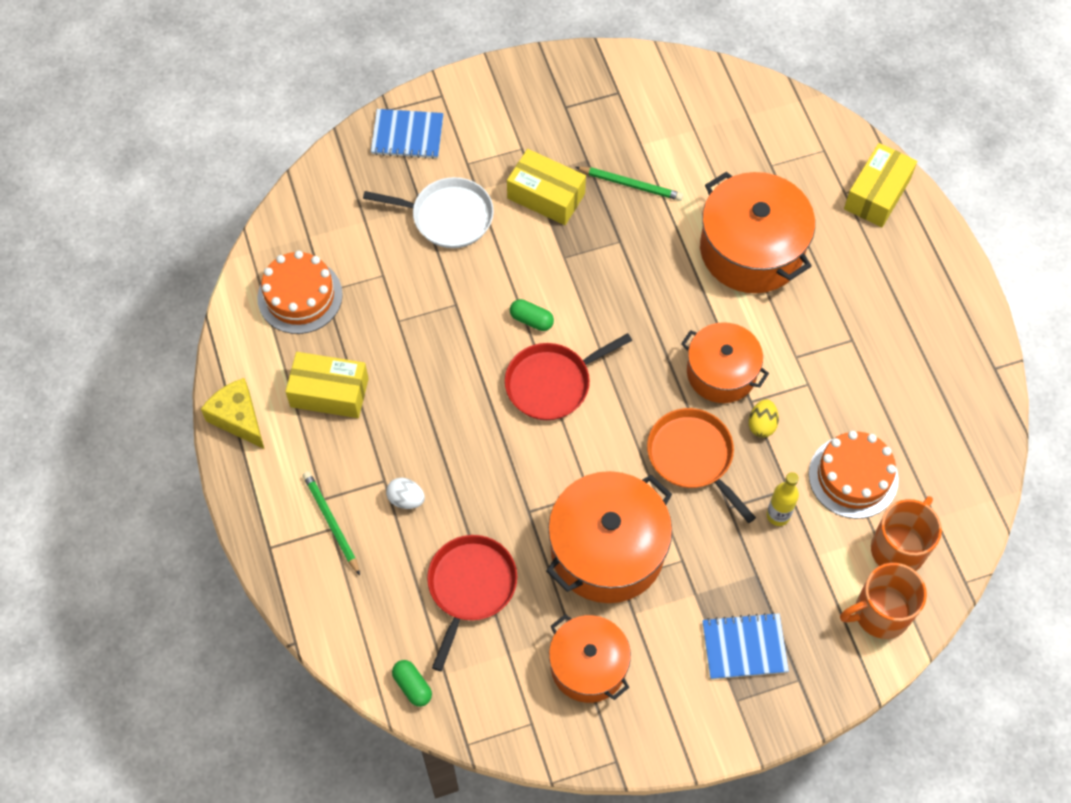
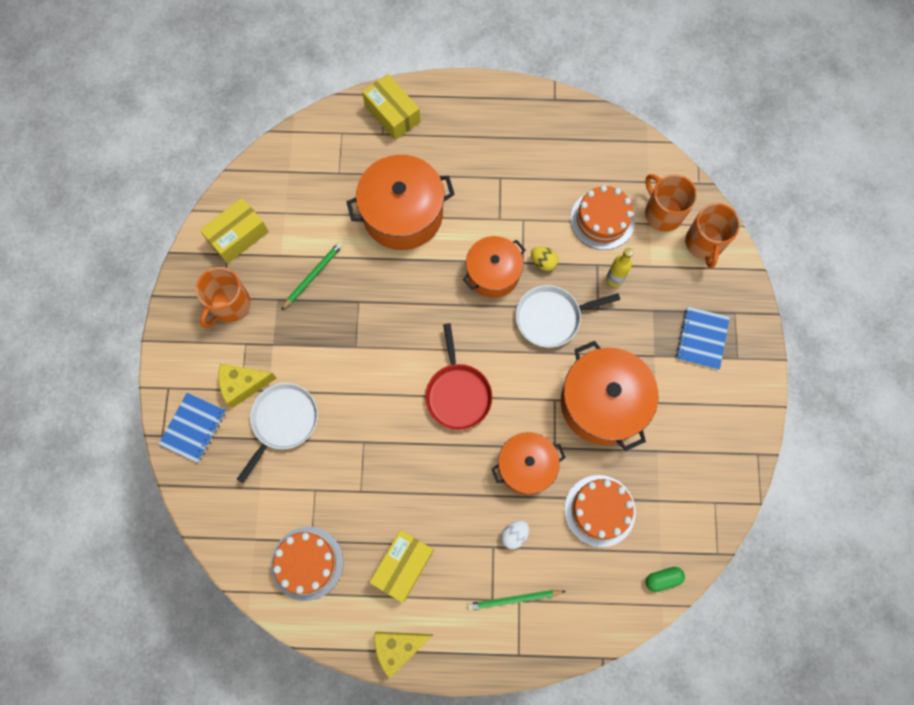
camera: 70 degrees left, 10 degrees up
red pan [427,535,517,671] -> orange cake [564,475,636,547]
yellow box [507,149,586,225] -> yellow box moved to [200,198,269,264]
green capsule [510,299,554,331] -> none
orange pot [549,614,631,703] -> orange pot moved to [492,432,566,495]
orange pan [647,408,756,523] -> white pan [516,285,620,348]
none -> orange mug [196,267,251,328]
none -> yellow cheese [218,364,277,408]

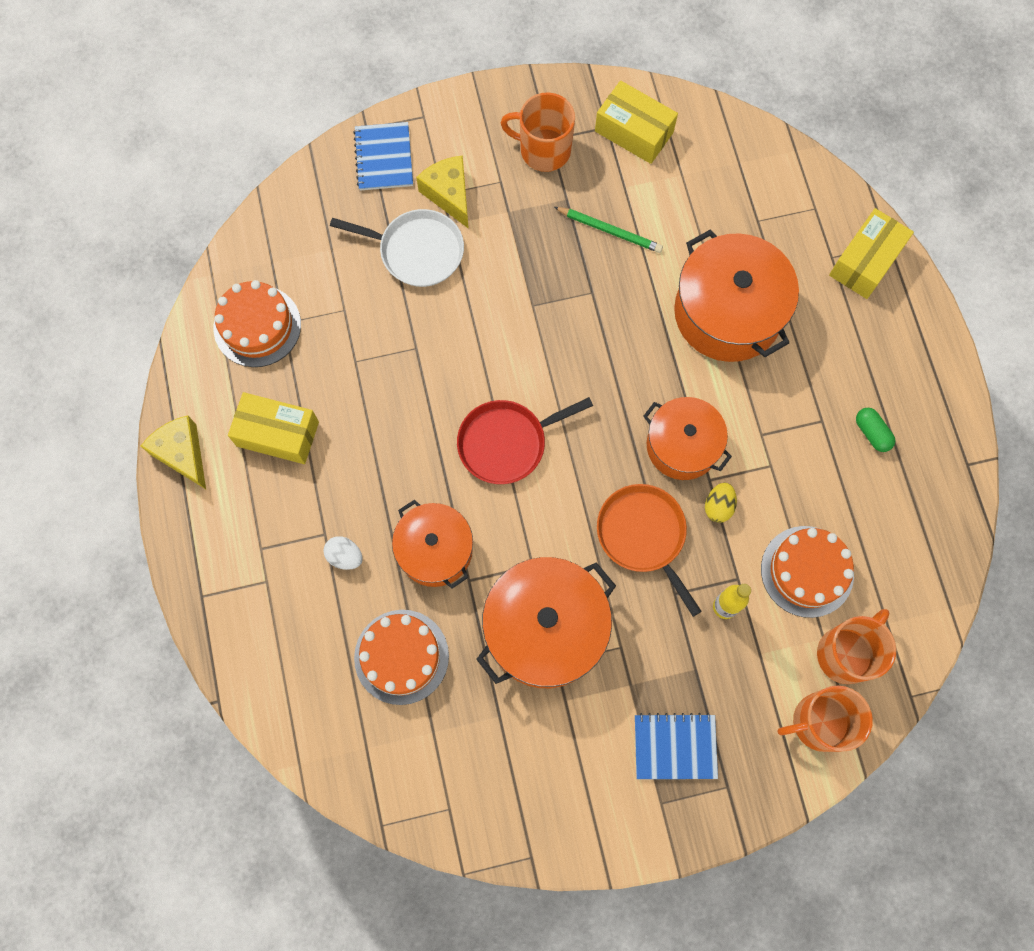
camera: 75 degrees right, 0 degrees up
blue notebook [159,393,226,463] -> blue notebook turned 75 degrees clockwise [353,122,413,191]
green pencil [467,590,566,611] -> none
white pan [516,285,620,348] -> orange pan [597,484,702,617]
green capsule [646,567,685,592] -> green capsule moved to [856,408,895,452]

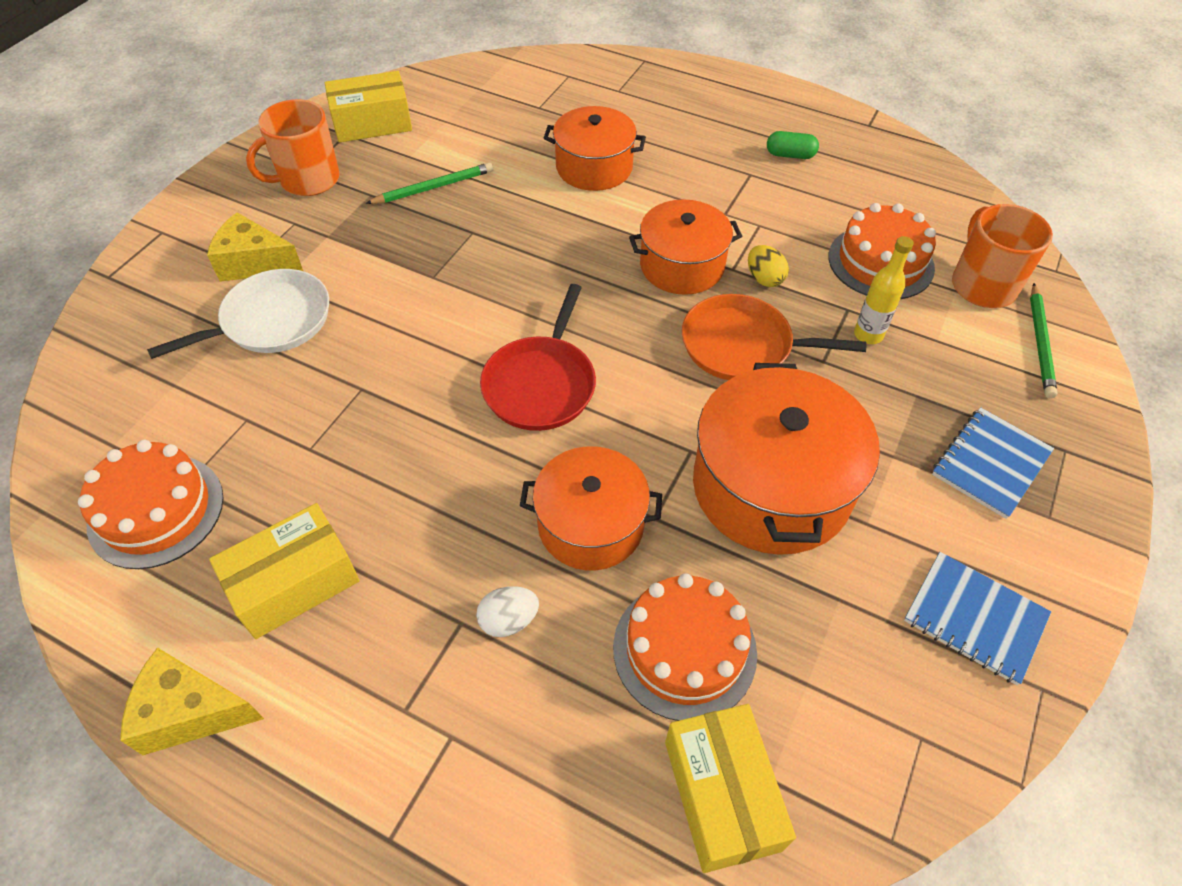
camera: 50 degrees left, 20 degrees down
blue notebook [353,122,413,191] -> blue notebook moved to [904,552,1051,685]
orange pot [674,229,799,362] -> orange pot [544,106,646,191], size x0.65
orange mug [777,686,873,752] -> green pencil [1030,283,1057,398]
yellow box [829,208,914,299] -> yellow box moved to [665,704,796,873]

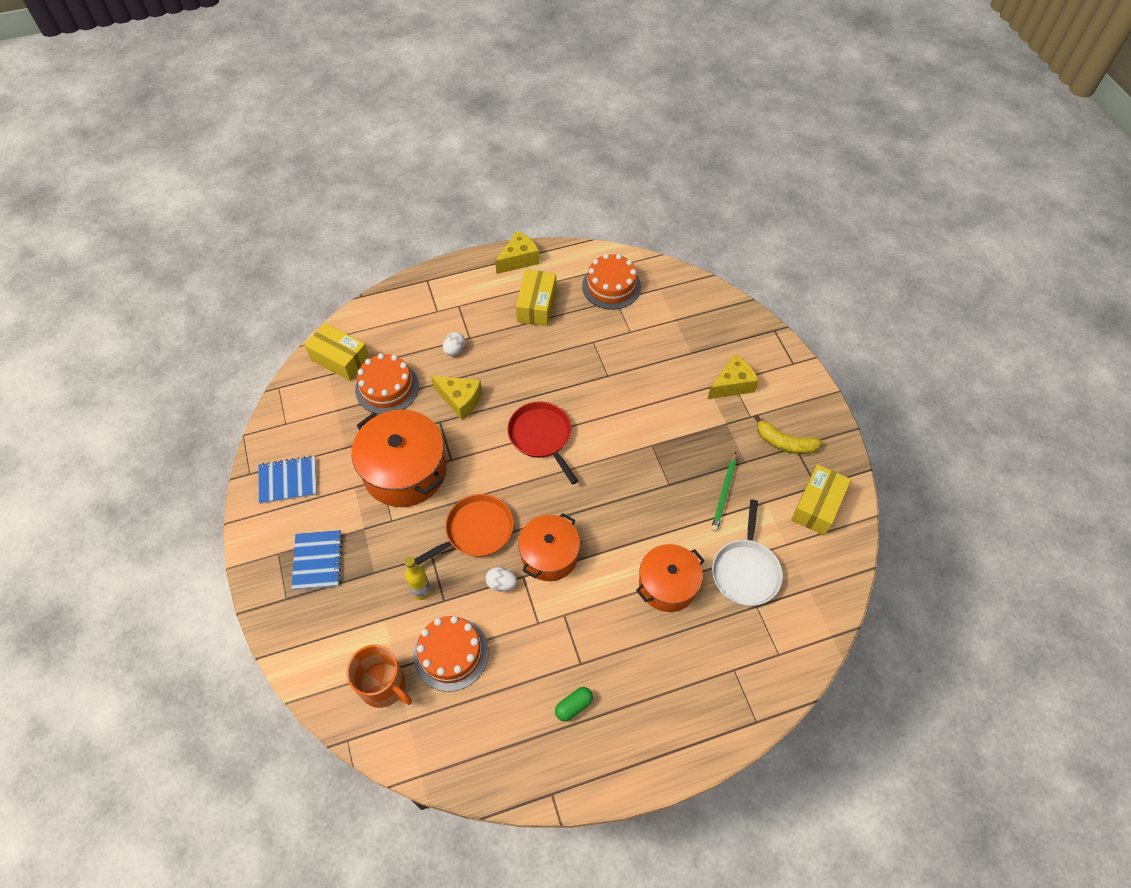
camera: 135 degrees right, 5 degrees up
white pan [147,269,329,359] -> white pan moved to [712,500,783,606]
orange mug [246,99,340,196] -> yellow banana [754,414,823,454]
orange pot [520,446,662,570] -> yellow cheese [431,376,482,420]
yellow egg [748,245,789,287] -> white egg [485,567,517,592]
green pencil [1030,283,1057,398] -> none

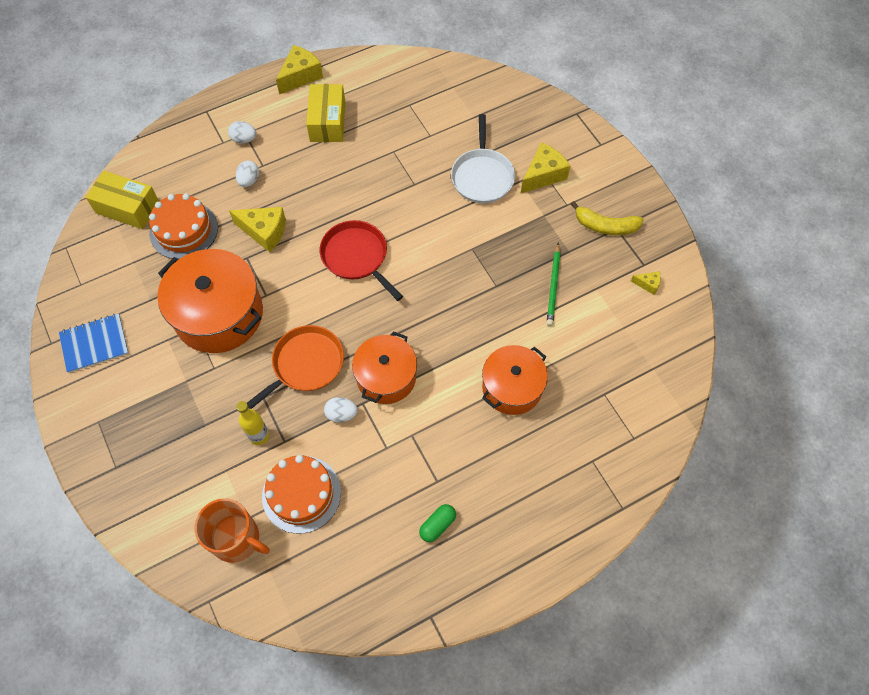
camera: 10 degrees left, 5 degrees up
blue notebook [291,530,343,590] -> none
orange cake [582,254,641,310] -> none
white pan [712,500,783,606] -> white pan moved to [451,114,515,203]
yellow box [791,464,851,536] -> yellow cheese [631,271,661,295]
none -> white egg [228,121,256,143]

